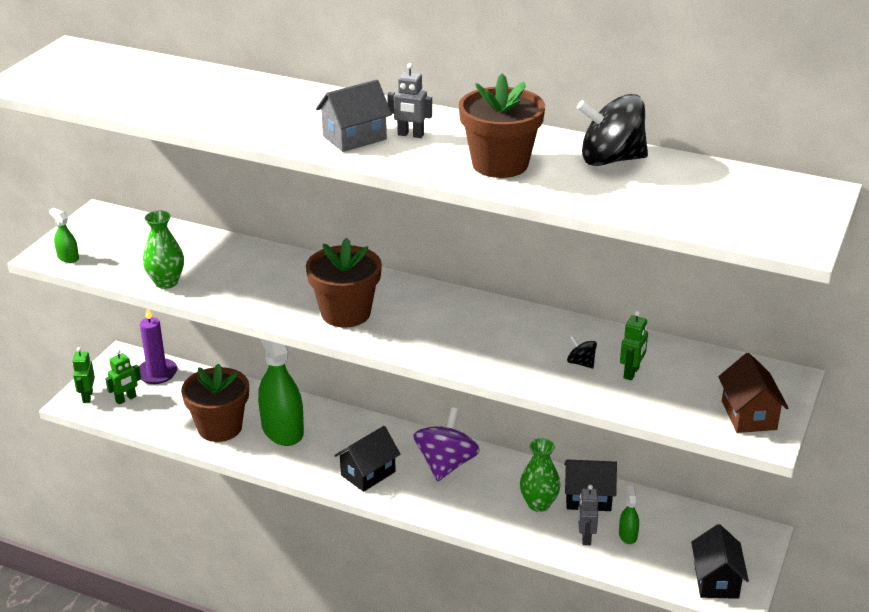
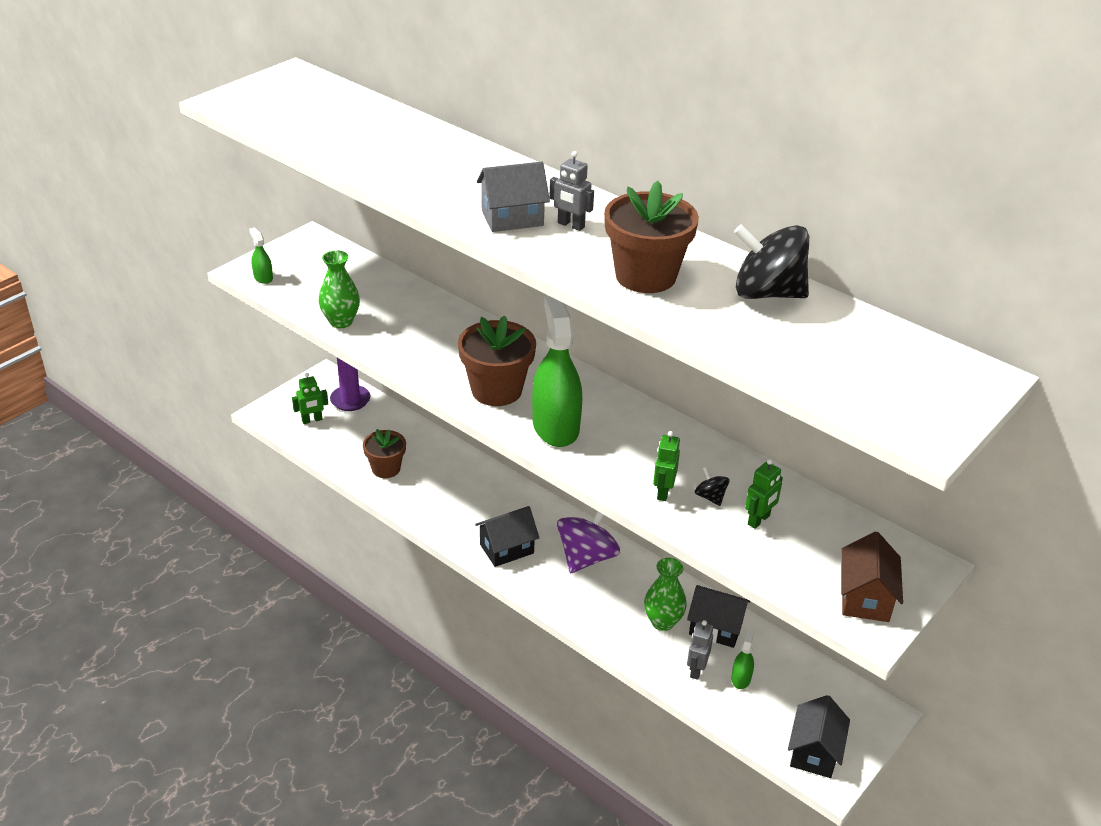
camera: 15 degrees right, 5 degrees up
green robot [72,347,95,403] -> green robot moved to [653,431,680,501]
brown flower pot [181,364,249,442] -> brown flower pot [363,429,406,478], size x0.65
green spray bottle [258,339,304,446] -> green spray bottle moved to [532,296,582,447]

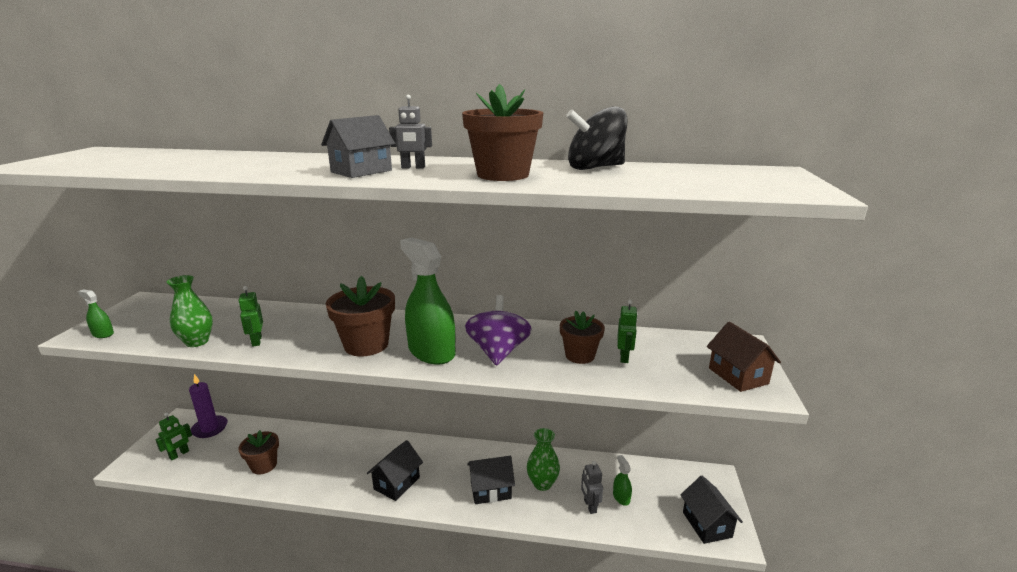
camera: 30 degrees left, 15 degrees down
purple spinning top [557,511,620,573] -> purple spinning top moved to [465,295,532,366]
green robot [653,431,680,501] -> green robot moved to [238,286,263,347]
black house [687,585,750,648] -> black house moved to [467,456,515,504]
black spinning top [695,467,730,506] -> brown flower pot [560,311,605,364]

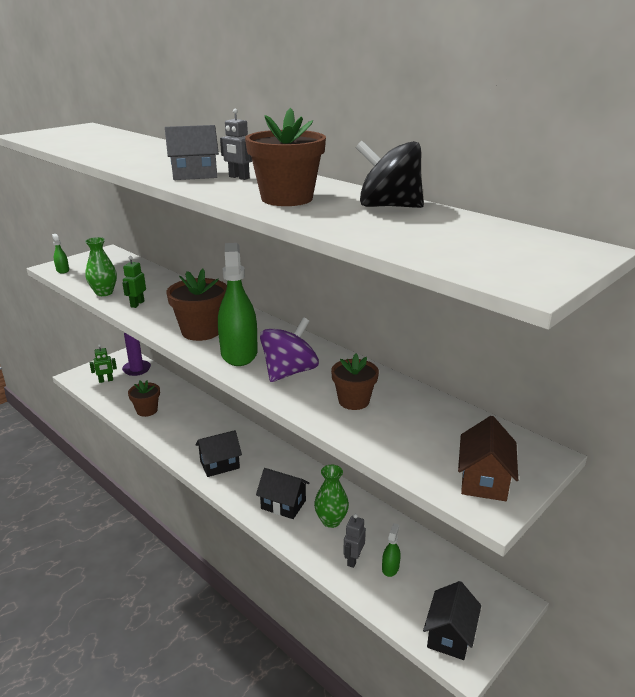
camera: 35 degrees right, 5 degrees up
green robot [617,300,638,363] -> none

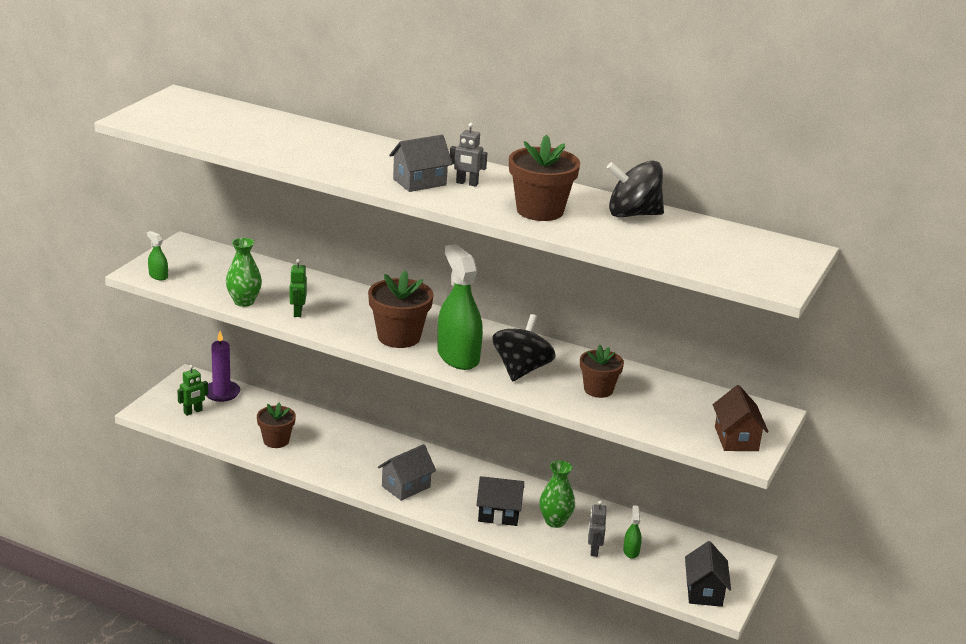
camera: 20 degrees left, 0 degrees up
black house [196,430,242,477] -> grey house [378,444,436,501]
purple spinning top [260,318,319,382] -> black spinning top [492,314,556,381]

